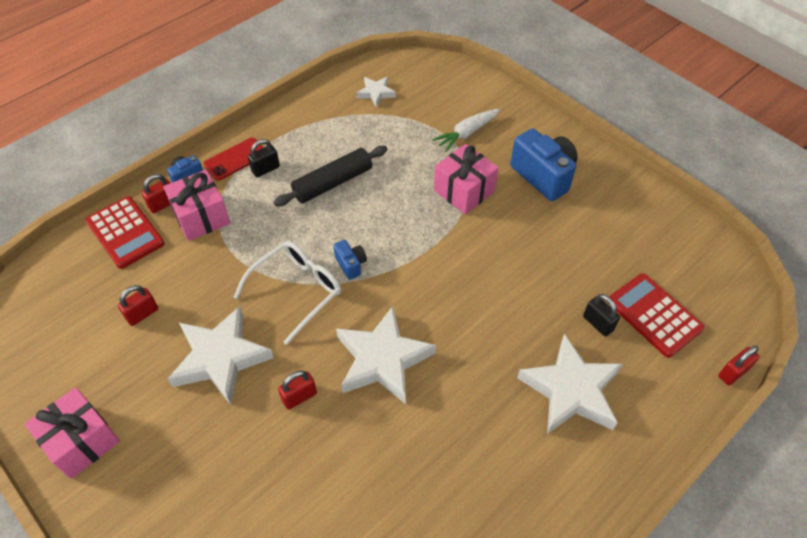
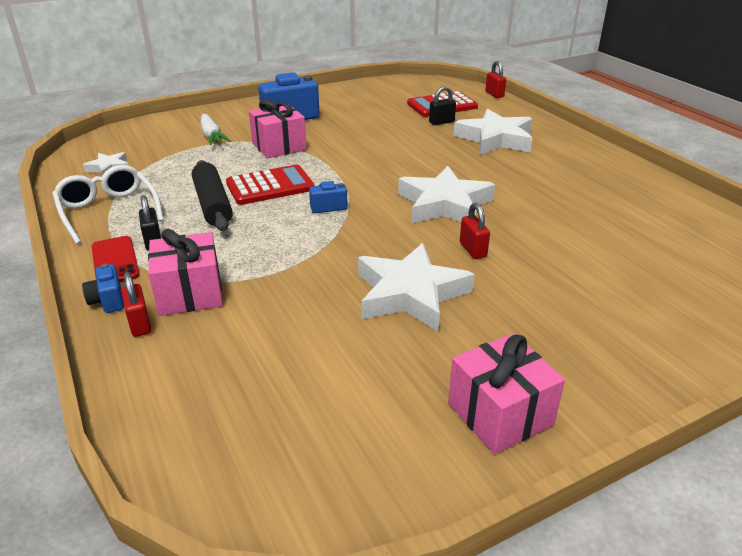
camera: 75 degrees left, 20 degrees down
red calculator [86,196,164,269] -> red calculator moved to [226,165,315,205]
red padlock [118,285,158,326] -> none
white glasses [233,241,341,345] -> white glasses moved to [52,165,164,244]

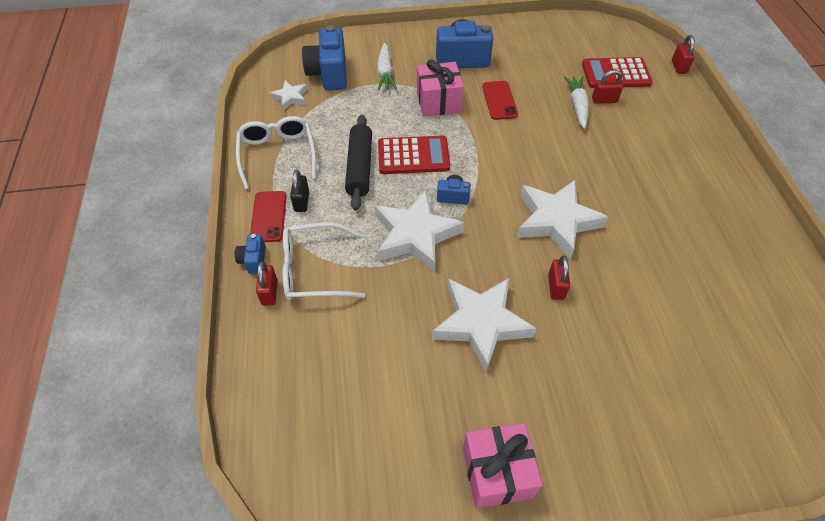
camera: 20 degrees right, 20 degrees up
pink gift [148,228,223,316] -> white glasses [282,222,365,301]
black padlock [429,86,456,125] -> red padlock [592,70,623,104]
white star [453,109,533,155] -> white star moved to [375,190,464,272]
none -> blue camera [302,25,347,90]
none -> red phone [482,81,518,120]
none -> white carrot [564,76,589,129]

